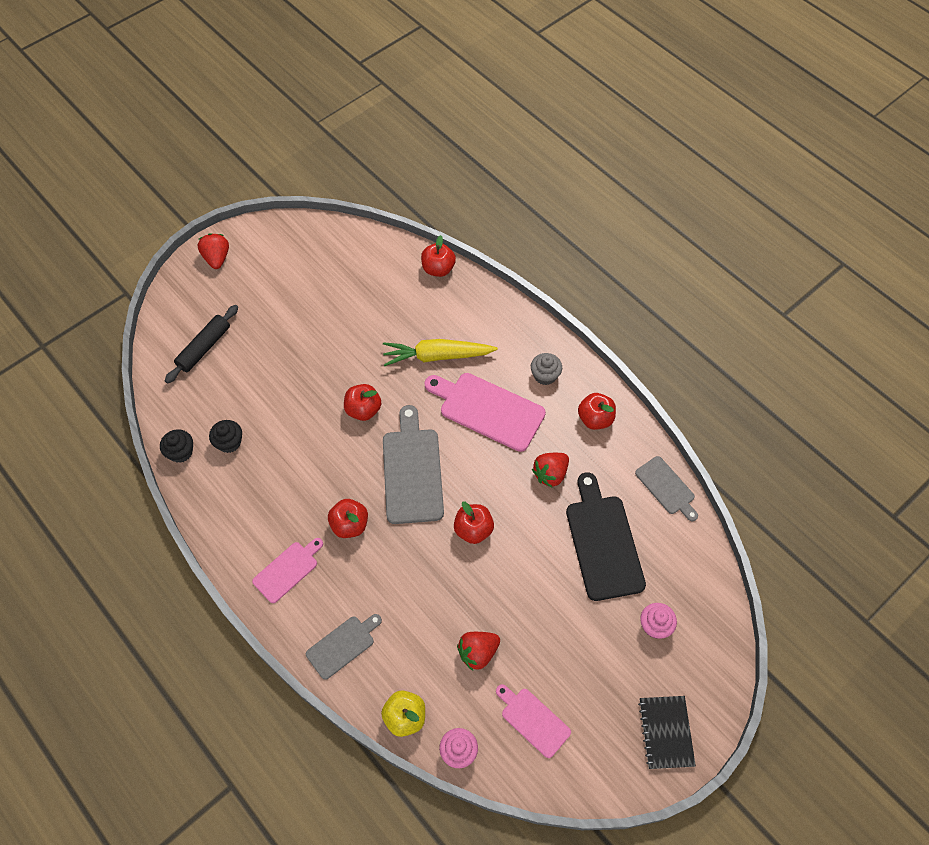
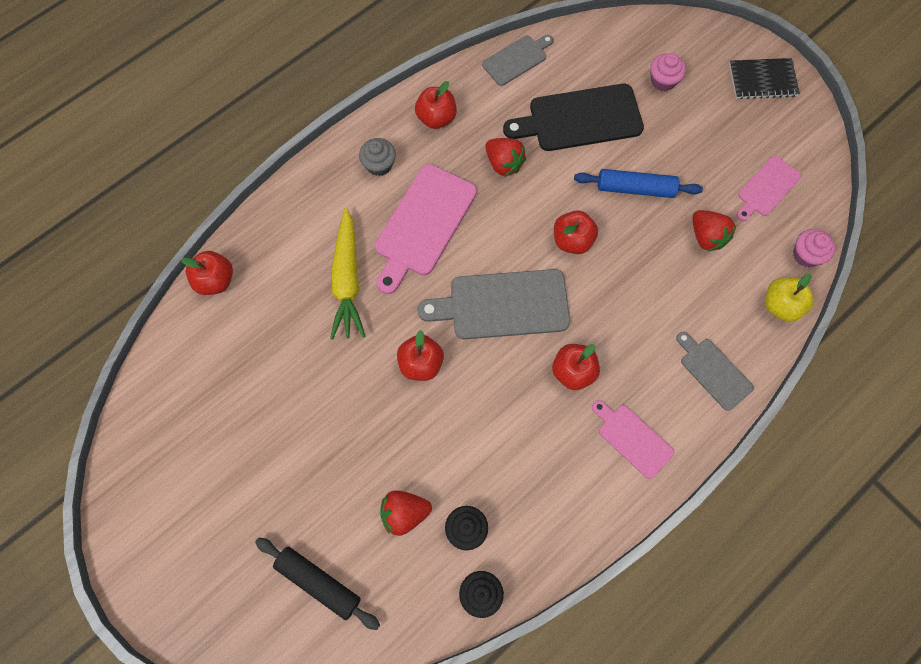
camera: 90 degrees left, 10 degrees up
red strawberry [198,233,229,269] -> red strawberry moved to [380,490,432,536]
none -> blue rolling pin [574,169,703,198]

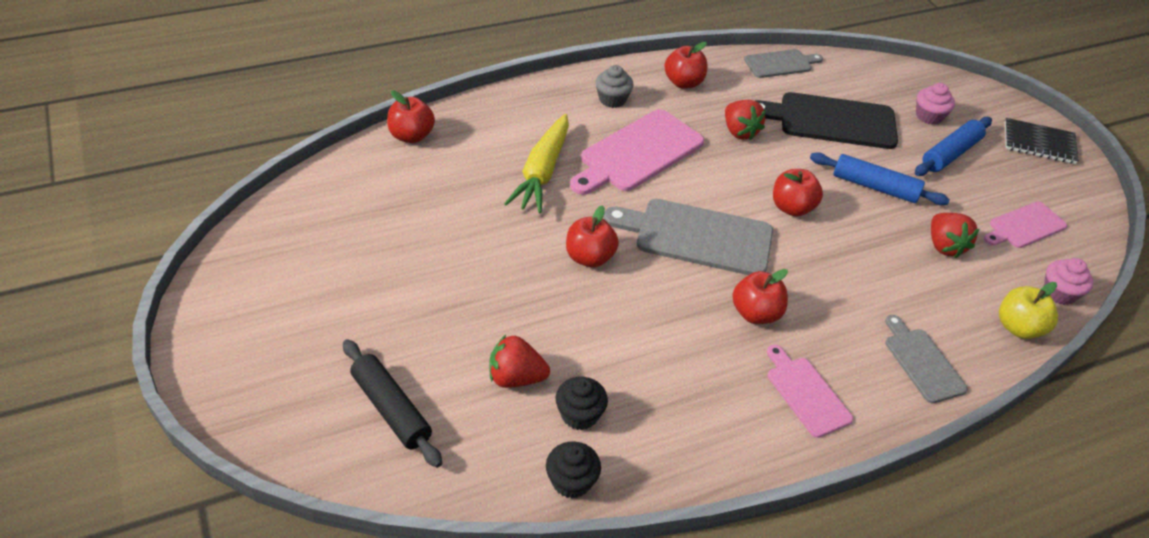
camera: 15 degrees right, 25 degrees down
none -> blue rolling pin [915,117,992,176]

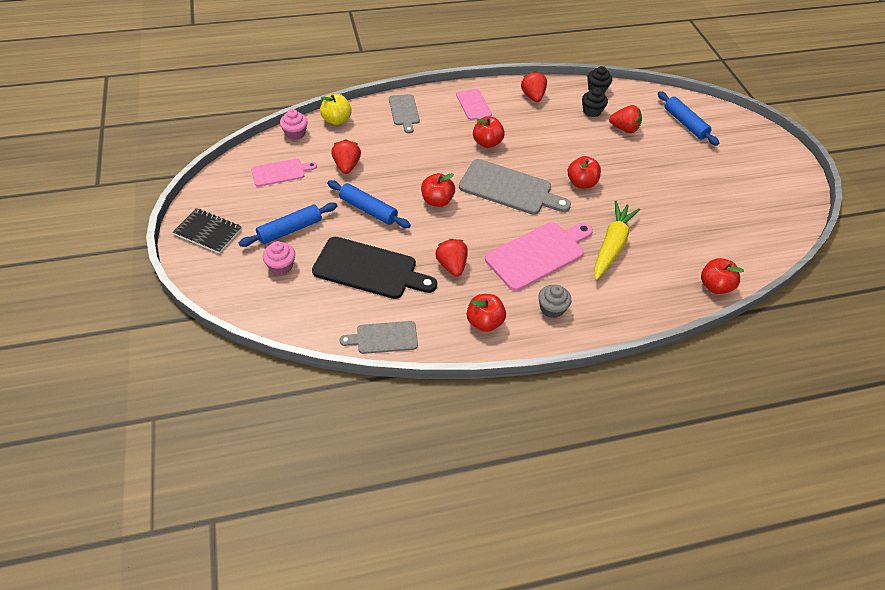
camera: 170 degrees left, 5 degrees up
black rolling pin [343,339,442,468] -> blue rolling pin [658,91,719,146]
none -> red strawberry [521,71,547,102]

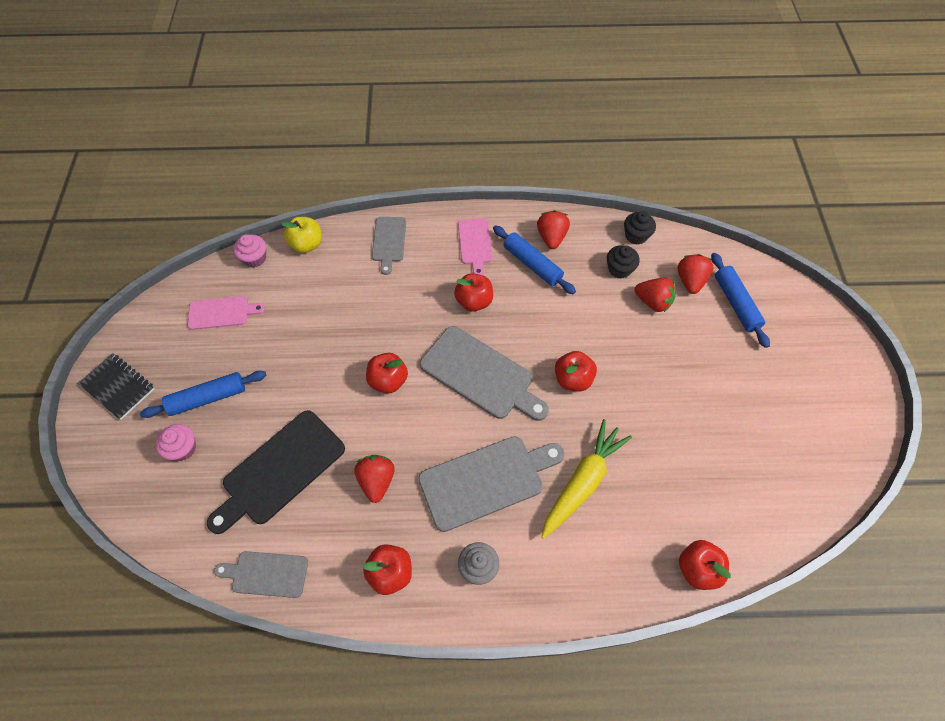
camera: 15 degrees right, 10 degrees up
black cutting board [312,237,437,299] -> black cutting board turned 105 degrees clockwise [207,410,345,534]
blue rolling pin [327,180,411,228] -> blue rolling pin moved to [493,225,576,294]
red strawberry [331,139,361,174] -> red strawberry moved to [678,254,713,294]
pink cutting board [485,222,593,291] -> grey cutting board [418,436,564,532]

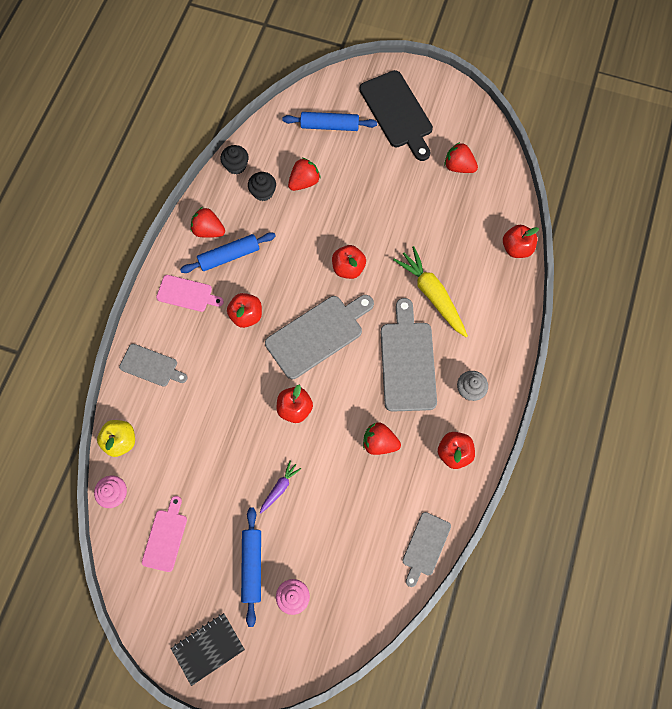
camera: 70 degrees left, 10 degrees up
black cutting board [207,410,345,534] -> black cutting board moved to [359,70,433,161]
red strawberry [678,254,713,294] -> red strawberry moved to [444,142,478,173]
none -> purple carrot [260,461,302,514]

